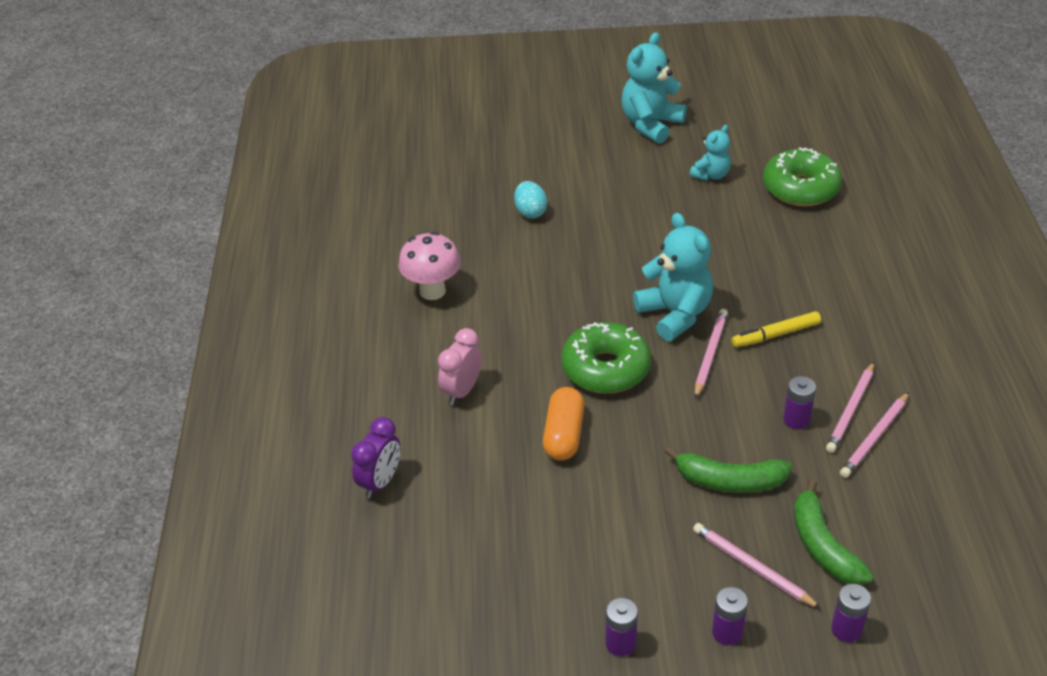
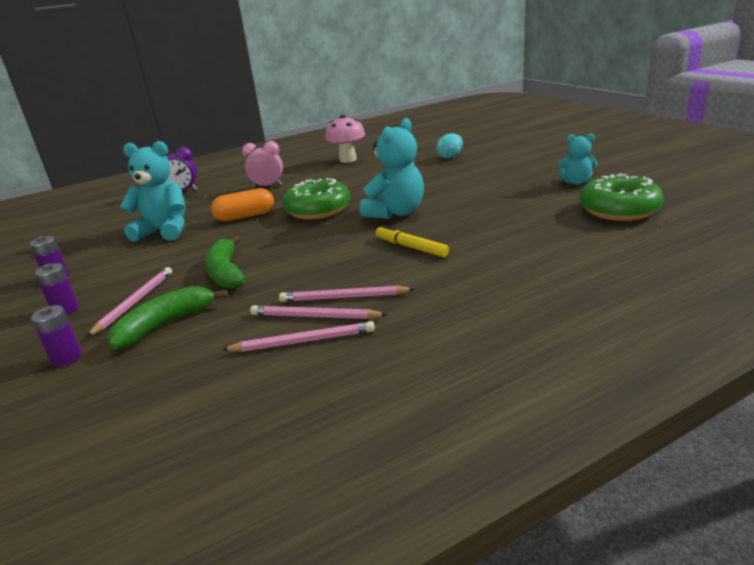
camera: 65 degrees right, 15 degrees down
turquoise teddy bear [621,32,687,144] -> turquoise teddy bear moved to [120,141,185,242]
pink pencil [695,309,728,399] -> pink pencil moved to [222,321,375,352]
purple battery [783,376,816,429] -> none

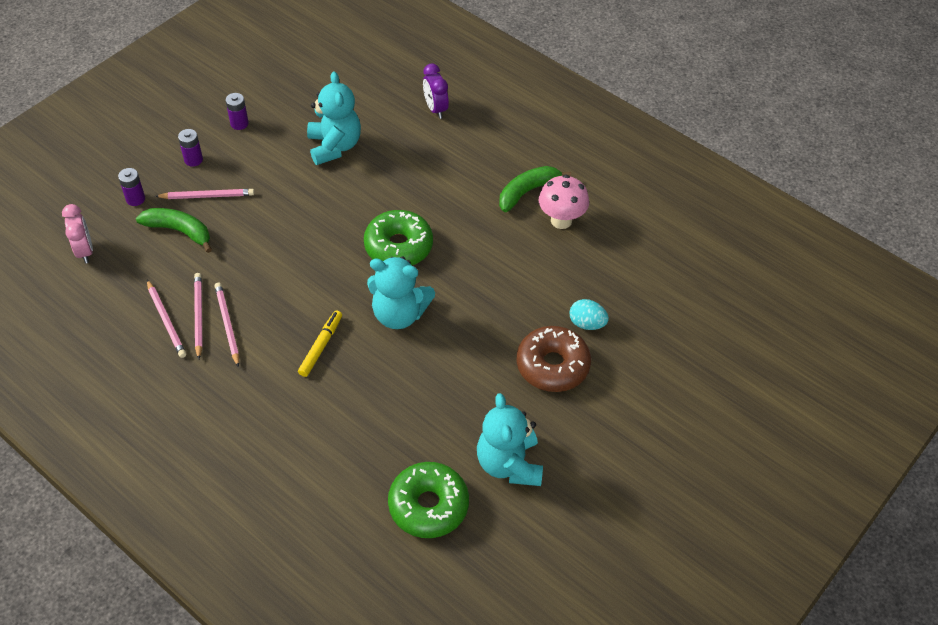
camera: 65 degrees right, 25 degrees up
green banana [205,235,245,288] -> green banana moved to [499,166,571,212]
orange capsule [211,188,274,221] -> none
pink clock [242,141,283,188] -> pink clock moved to [62,204,93,263]
turquoise teddy bear [558,134,597,185] -> turquoise teddy bear [477,393,543,486], size x1.73
none -> brown donut [517,326,591,392]

